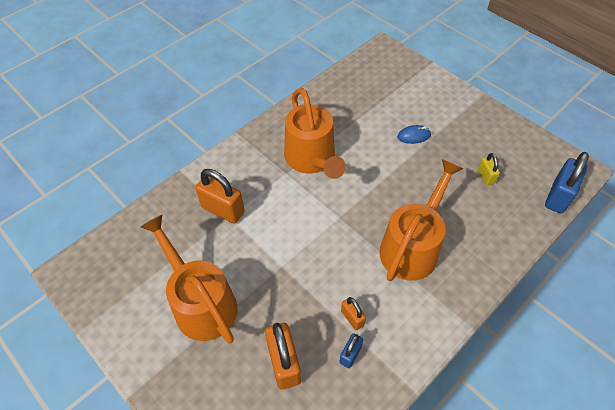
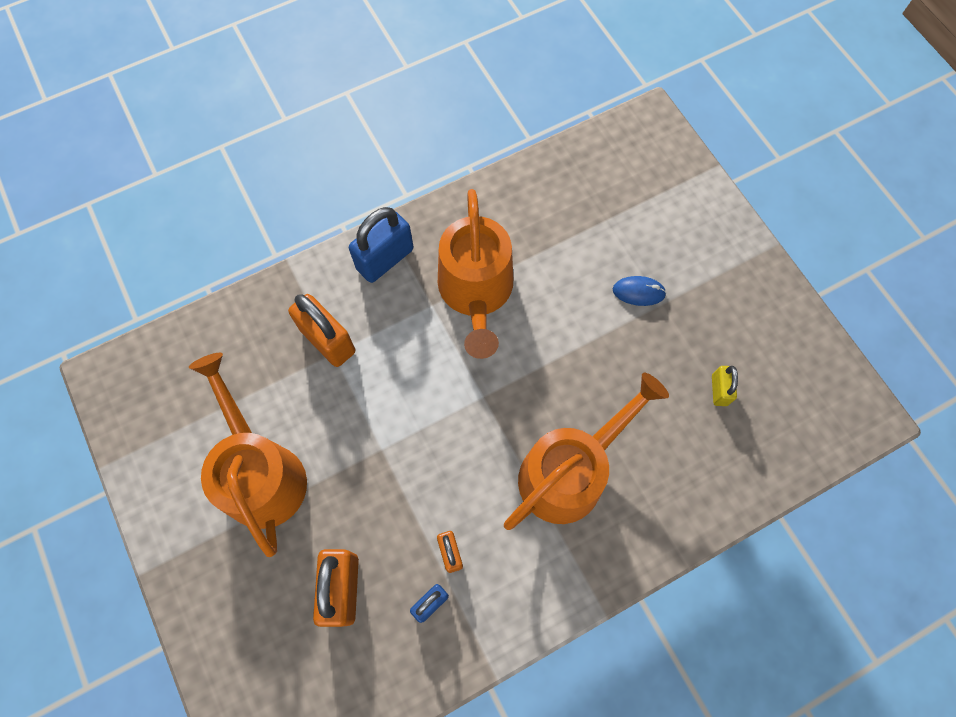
camera: 15 degrees right, 15 degrees up
blue padlock [545,152,589,213] -> blue padlock moved to [349,207,413,283]

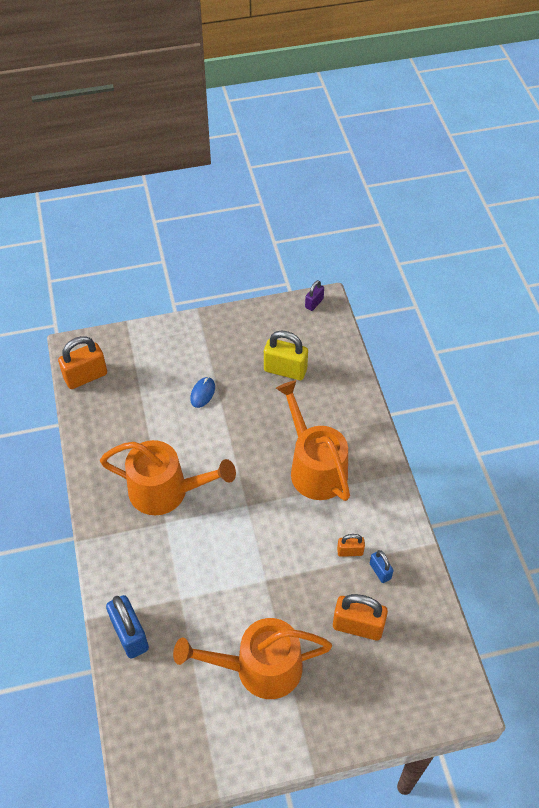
camera: 75 degrees left, 15 degrees down
orange padlock [288,294,355,367] -> orange padlock moved to [58,336,107,389]
blue padlock [349,207,413,283] -> blue padlock moved to [106,595,149,659]
yellow padlock [712,366,738,406] -> yellow padlock [264,330,308,380], size x1.84
none -> purple padlock [305,280,324,311]

